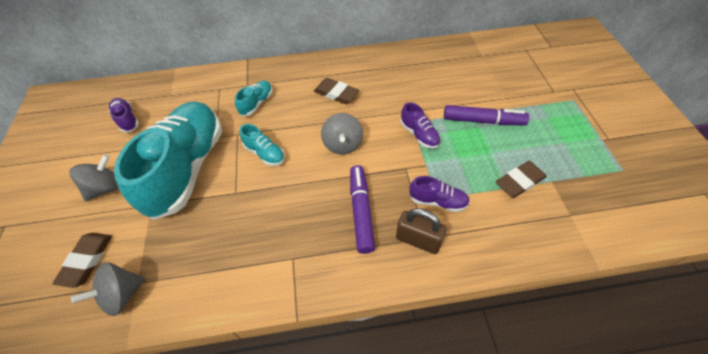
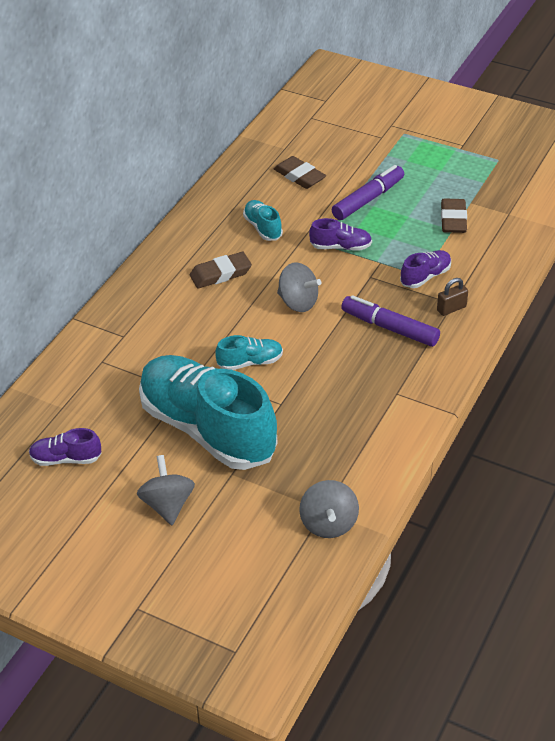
camera: 55 degrees left, 10 degrees down
brown eraser [53,233,112,288] -> brown eraser moved to [274,156,326,189]
turquoise shoe [235,81,273,116] -> turquoise shoe moved to [243,200,283,241]
brown padlock [396,209,447,254] -> brown padlock [437,278,468,316], size x0.66

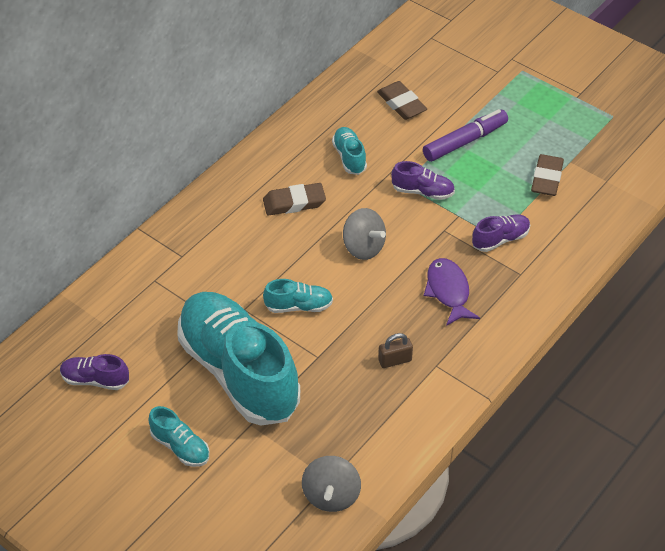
camera: 10 degrees right, 5 degrees up
grey spinning top [137,455,195,525] -> turquoise shoe [148,406,210,467]
purple marker [341,295,440,347] -> purple fish [424,258,480,326]
brown padlock [437,278,468,316] -> brown padlock moved to [378,333,413,368]

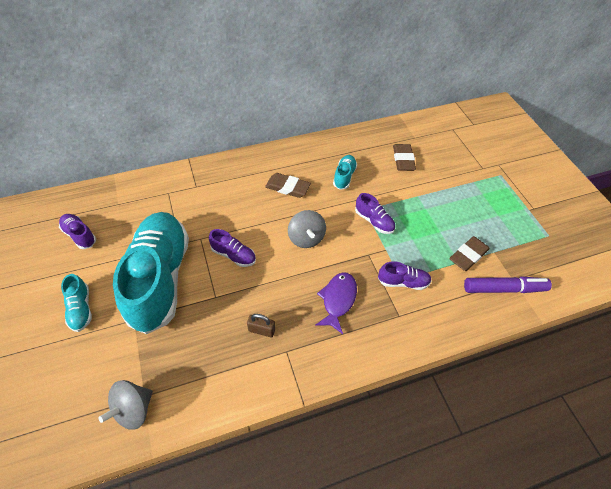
camera: 30 degrees right, 5 degrees up
turquoise shoe [263,279,333,313] -> purple shoe [209,229,256,267]
purple marker [423,109,508,162] -> purple marker moved to [464,276,552,293]

